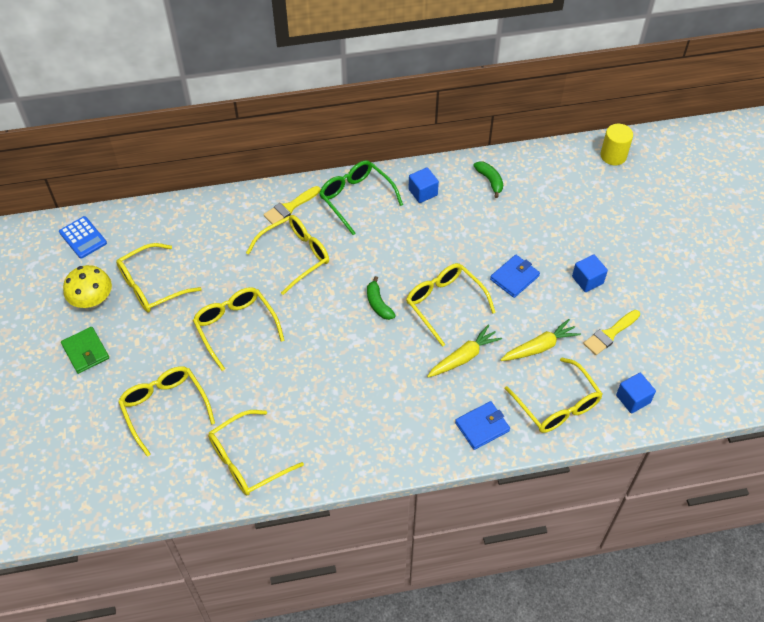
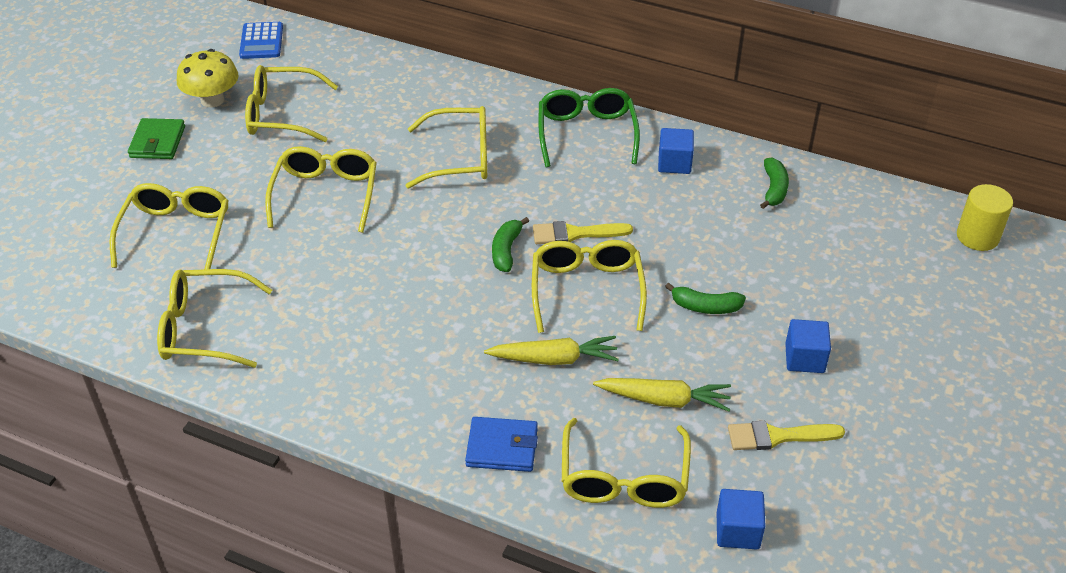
camera: 35 degrees right, 10 degrees down
yellow brush [263,186,320,224] -> yellow brush moved to [533,221,633,244]
blue wallet [490,255,540,298] -> green banana [665,283,746,314]

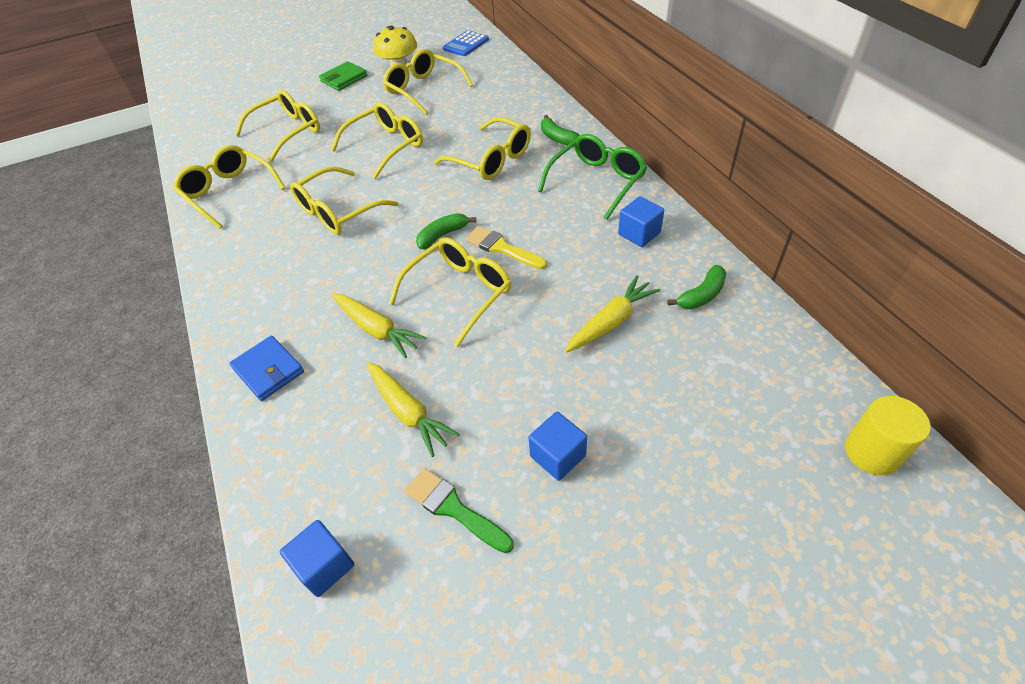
camera: 45 degrees right, 5 degrees up
yellow glasses [562,418,691,508] -> yellow glasses moved to [290,166,399,235]
green banana [665,283,746,314] -> green banana moved to [541,115,580,145]
yellow brush [728,421,845,450] -> green brush [405,468,514,553]
none -> yellow carrot [565,275,661,353]

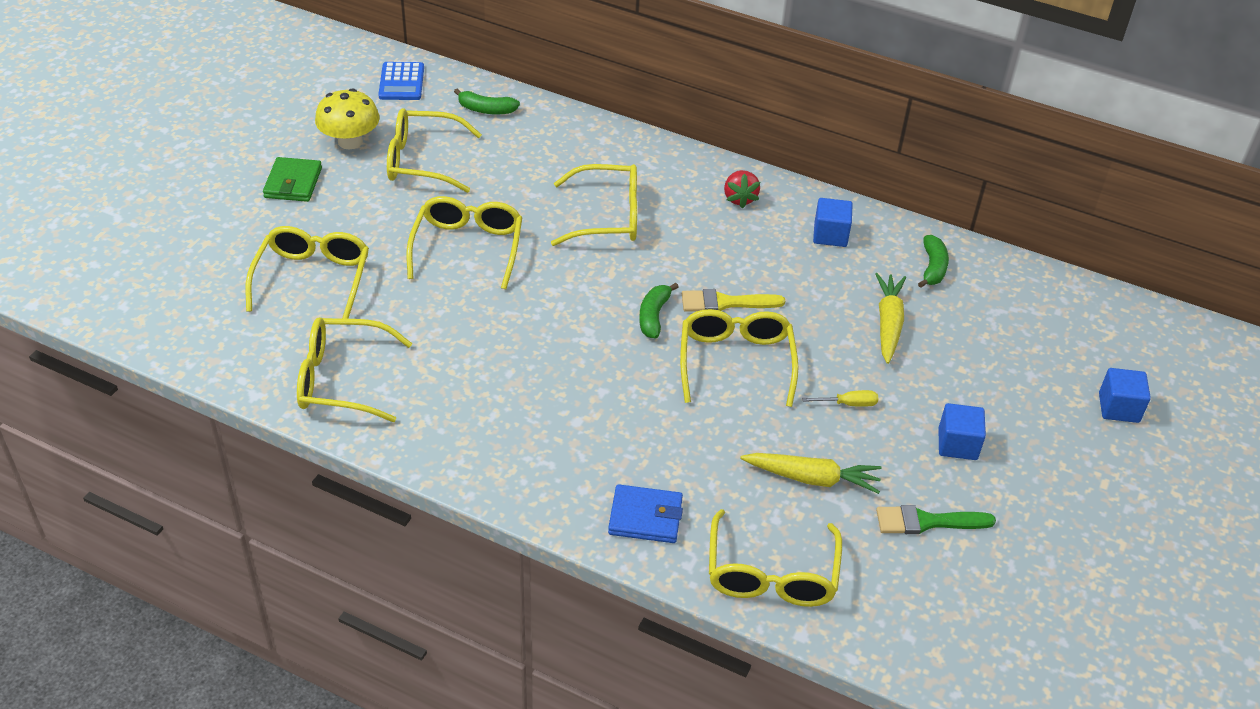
camera: 45 degrees left, 5 degrees down
blue cube [280,520,354,597] -> blue cube moved to [1099,368,1151,423]
yellow glasses [290,166,399,235] -> yellow glasses moved to [709,509,842,607]
yellow carrot [332,294,427,358] -> none
green glasses [538,134,647,220] -> red strawberry [724,170,760,208]
green banana [541,115,580,145] -> green banana moved to [454,89,520,115]
yellow cylinder [845,396,930,475] -> none
none -> yellow screwdriver [802,390,878,407]

